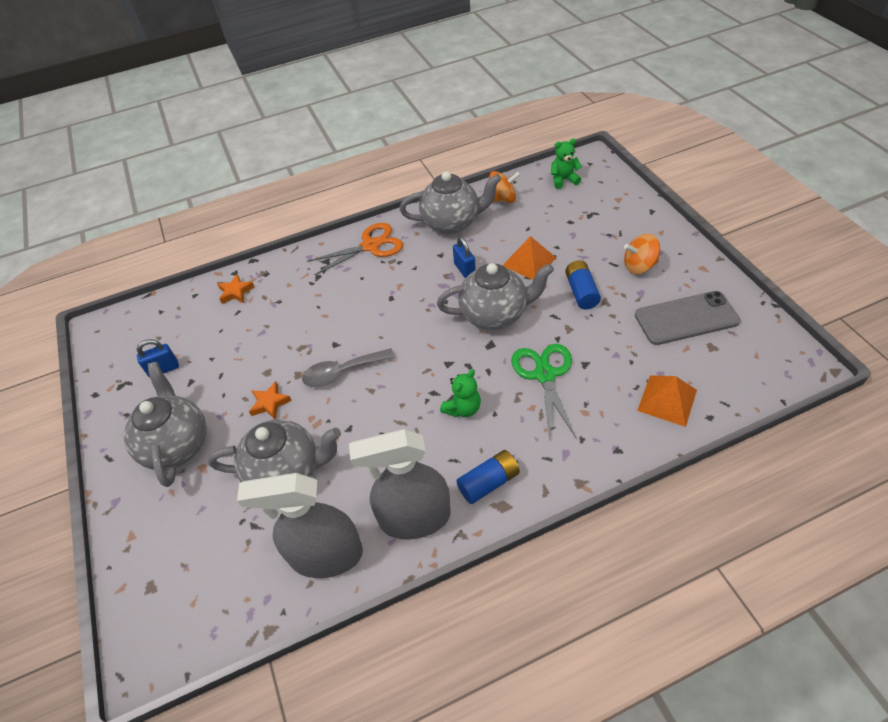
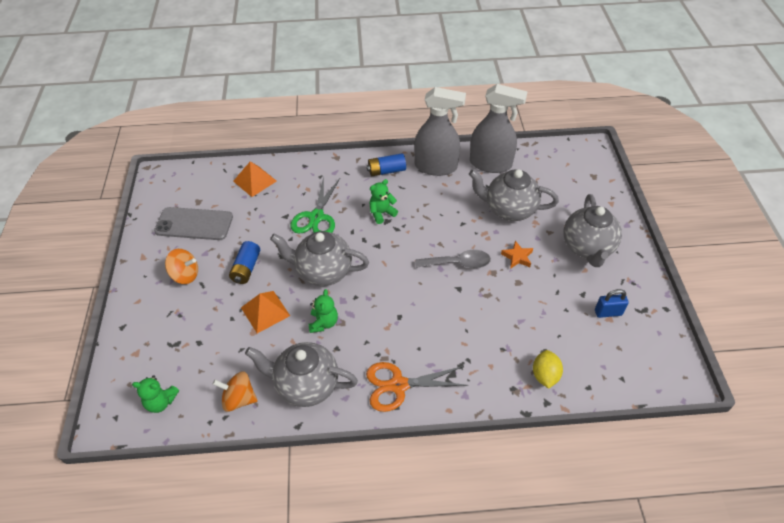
camera: 165 degrees left, 0 degrees up
orange star [217,274,254,304] -> yellow lemon [533,350,563,388]
blue padlock [453,236,476,278] -> green teddy bear [309,289,338,333]

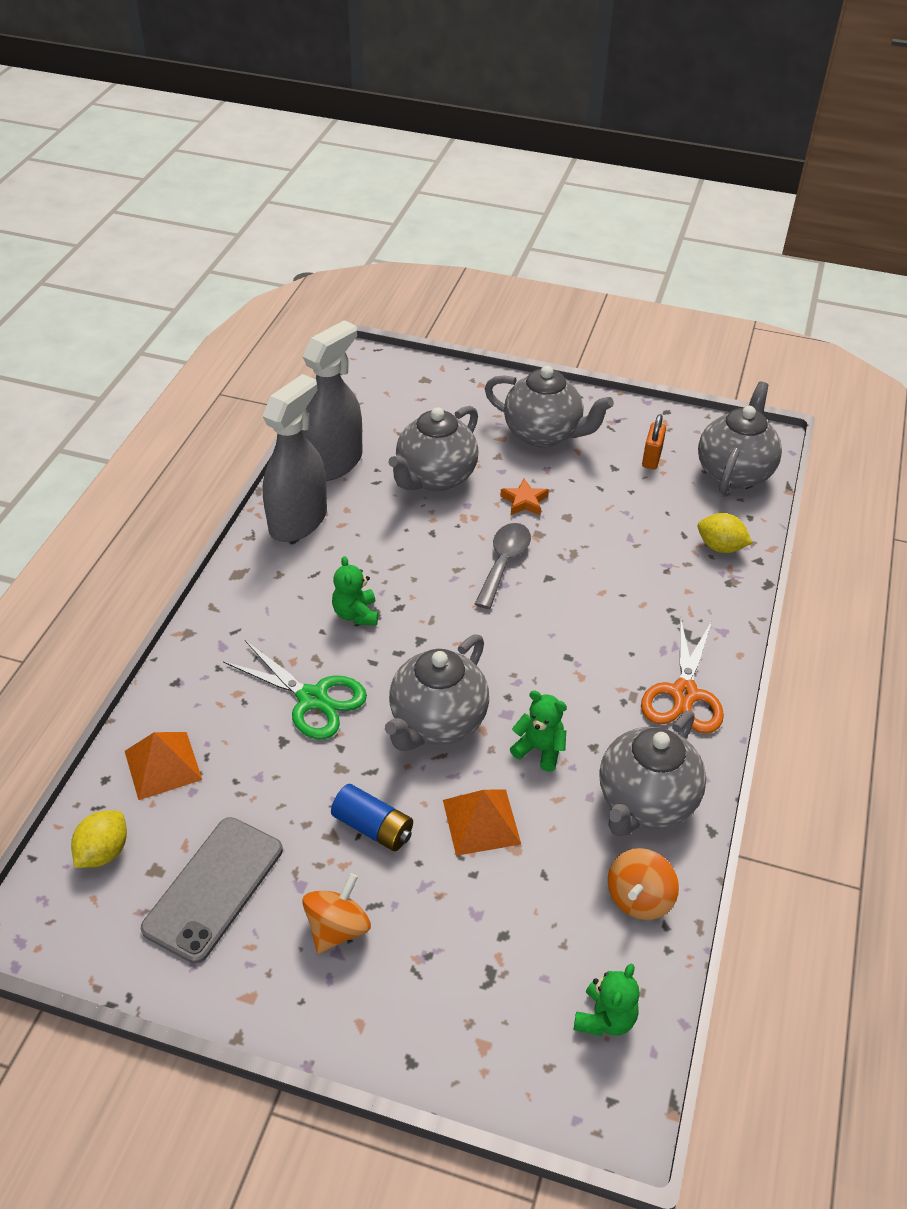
camera: 70 degrees left, 5 degrees down
blue battery [367,153,406,176] -> none
blue padlock [595,289,629,318] -> orange padlock [642,414,666,469]
none -> yellow lemon [71,810,127,868]
none -> grey teapot [698,382,782,494]

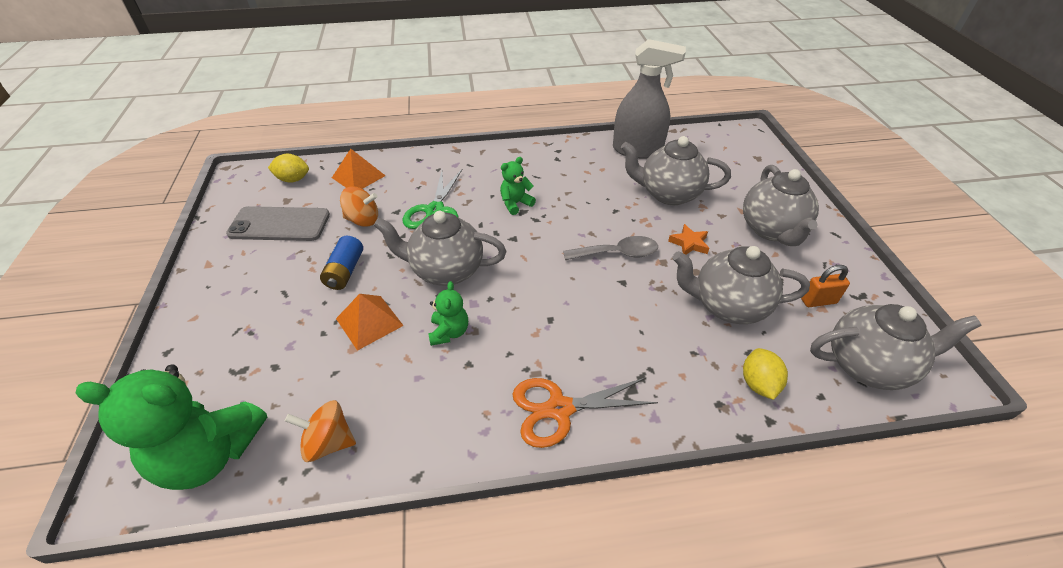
camera: 65 degrees right, 0 degrees up
grey spray bottle [262,374,327,542] -> none
orange spinning top [302,873,371,954] -> orange spinning top moved to [340,186,378,227]
green teddy bear [574,964,640,1036] -> green teddy bear [76,364,267,490], size x2.04
grey teapot [599,710,706,837] -> grey teapot moved to [673,246,810,324]

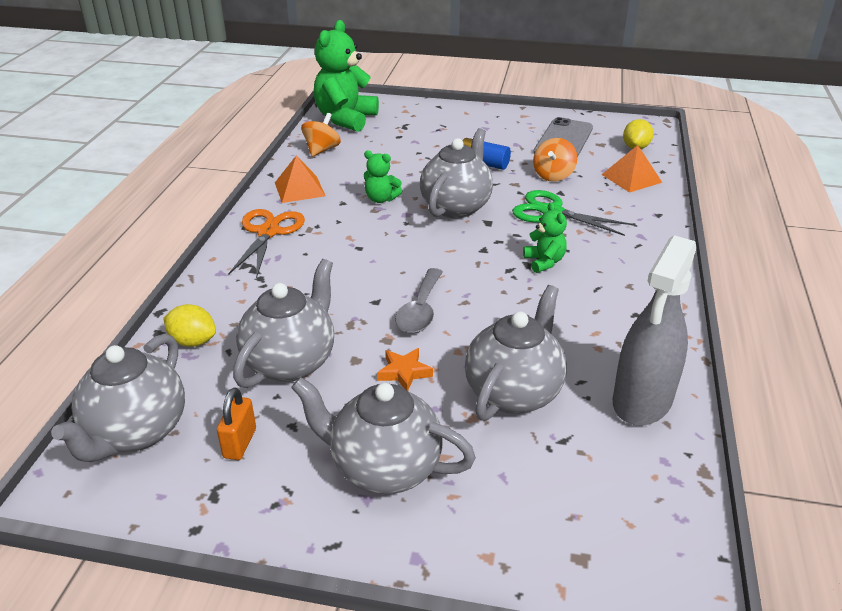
camera: 110 degrees right, 10 degrees down
orange pyramid [336,294,404,351] -> orange pyramid moved to [275,155,325,203]

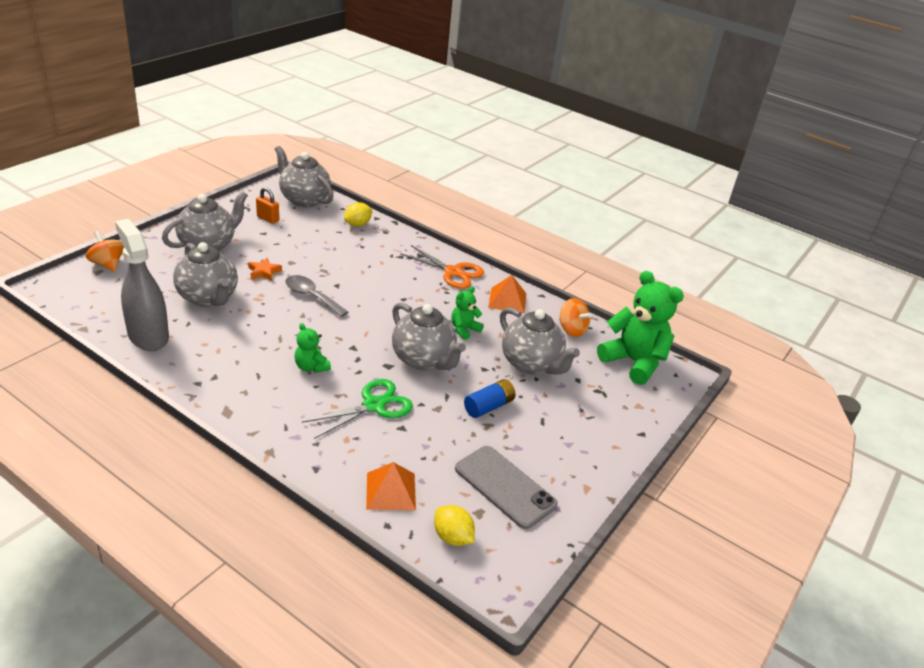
camera: 110 degrees right, 0 degrees up
grey teapot [233,259,334,388] -> grey teapot moved to [500,307,580,375]
green teddy bear [523,202,567,273] -> green teddy bear turned 45 degrees clockwise [295,323,331,373]
orange spinning top [533,138,577,182] -> orange spinning top moved to [86,231,124,272]

